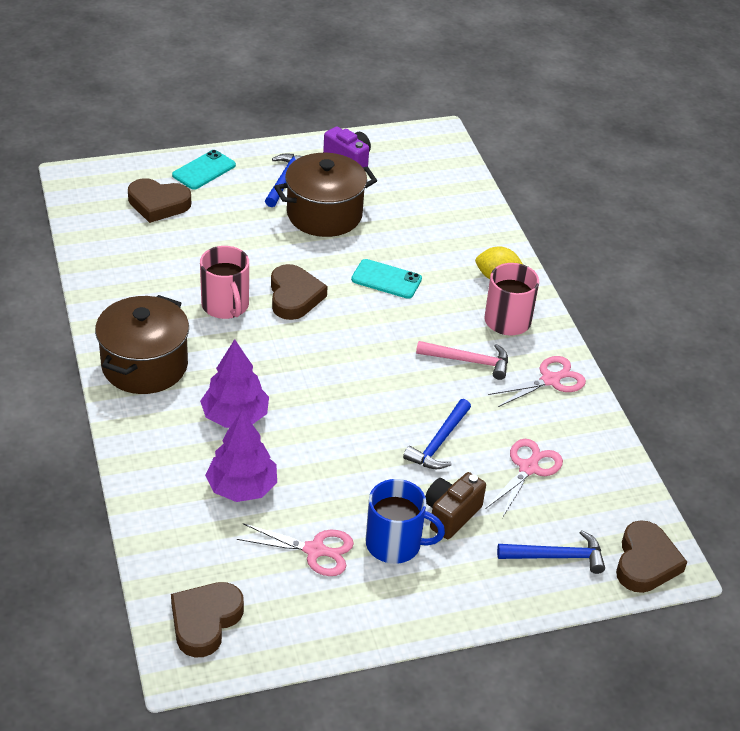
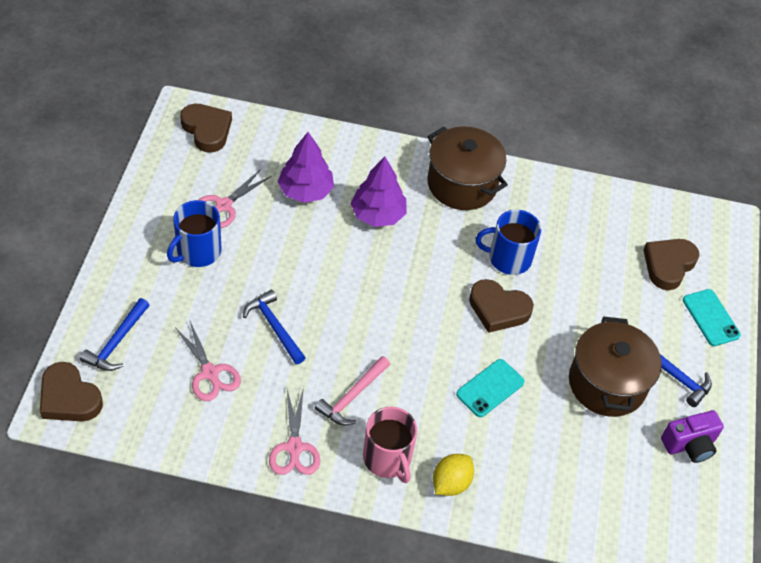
camera: 115 degrees right, 10 degrees up
pink mug [200,246,249,319] -> blue mug [476,210,542,275]
brown camera [425,472,486,539] -> none

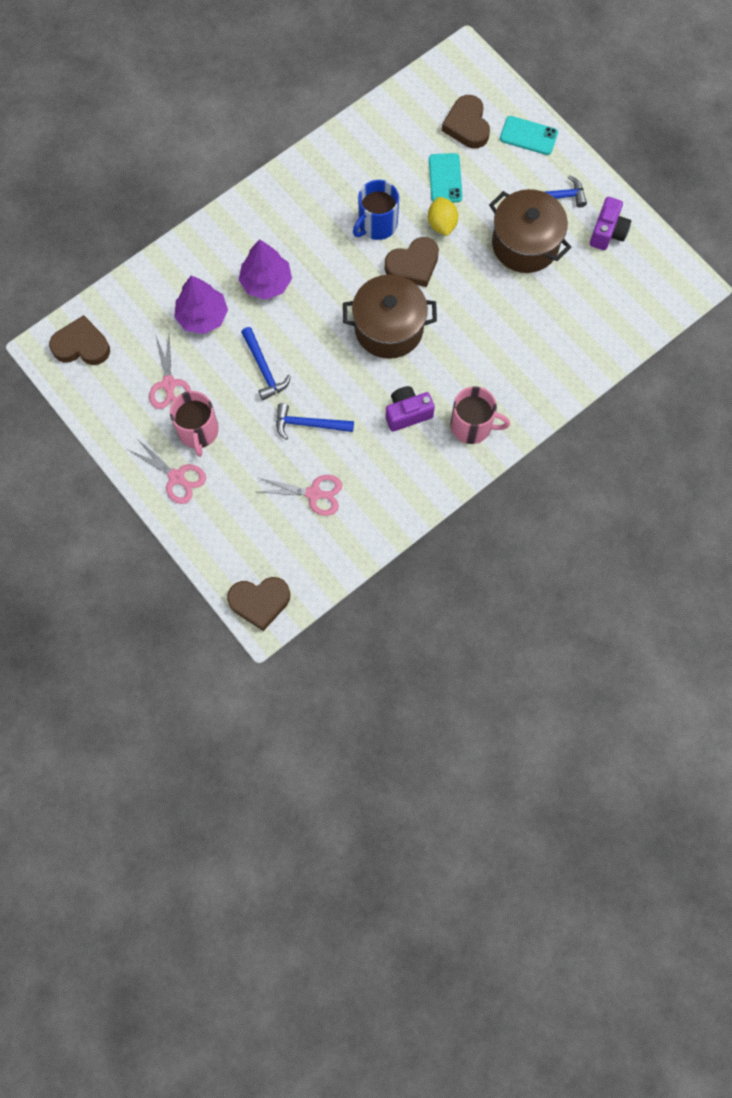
camera: 45 degrees left, 20 degrees up
blue hammer [80,298,149,371] -> blue hammer moved to [241,327,291,400]
blue mug [167,200,221,267] -> pink mug [170,391,219,457]
pink scissors [269,387,320,475] -> pink scissors moved to [127,439,206,504]
pink hammer [315,356,390,425] -> purple camera [386,386,435,432]
brown pot [427,126,508,210] -> brown pot moved to [343,275,437,359]
yellow lemon [433,454,474,496] -> yellow lemon moved to [428,197,458,236]
turquoise phone [456,359,525,417] -> turquoise phone moved to [429,153,462,202]

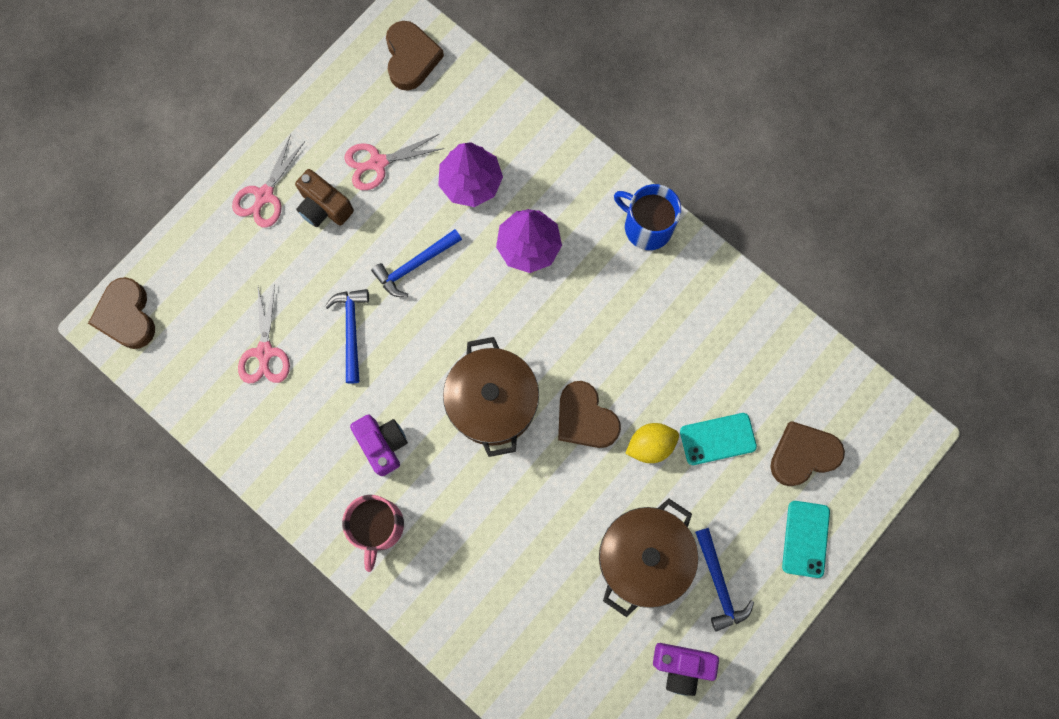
camera: 80 degrees right, 5 degrees up
pink mug [170,391,219,457] -> brown camera [295,169,354,227]
blue mug [353,180,399,240] -> blue mug moved to [614,184,681,250]

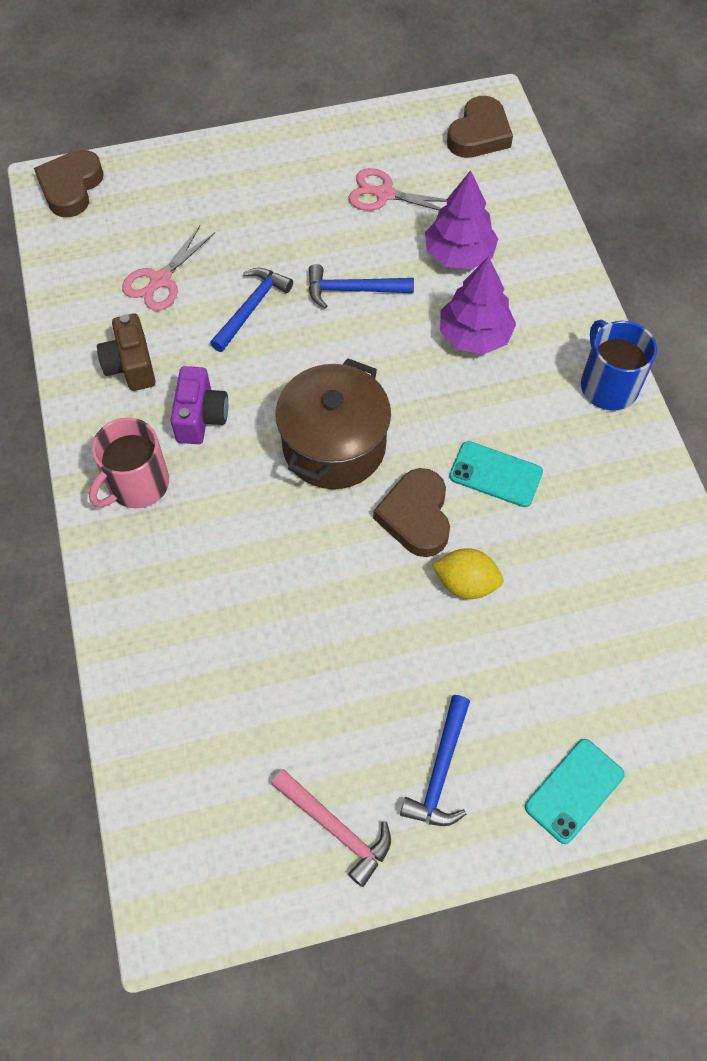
camera: 35 degrees right, 15 degrees down
pink scissors [232,134,305,228] -> none
brown camera [295,169,354,227] -> brown camera moved to [97,314,156,391]
brown pot [599,499,698,617] -> none
purple camera [653,643,719,696] -> pink hammer [271,769,391,887]
turquoise phone [680,413,757,465] -> turquoise phone moved to [449,441,543,507]
brown heart [770,421,845,486] -> none

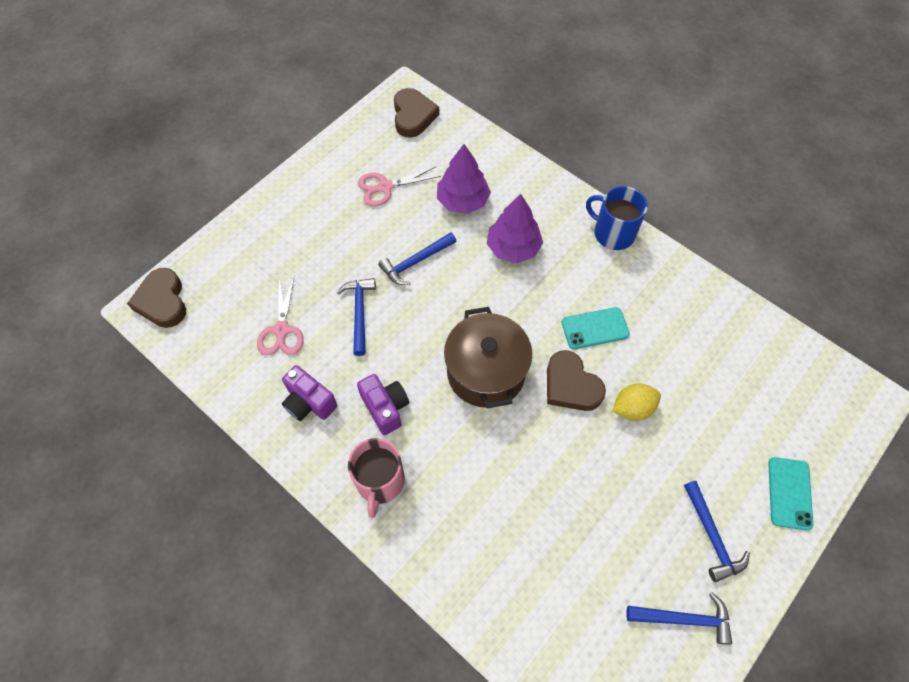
camera: 35 degrees left, 0 degrees up
brown camera [97,314,156,391] -> purple camera [282,365,337,421]
pink hammer [271,769,391,887] -> blue hammer [626,592,732,645]

